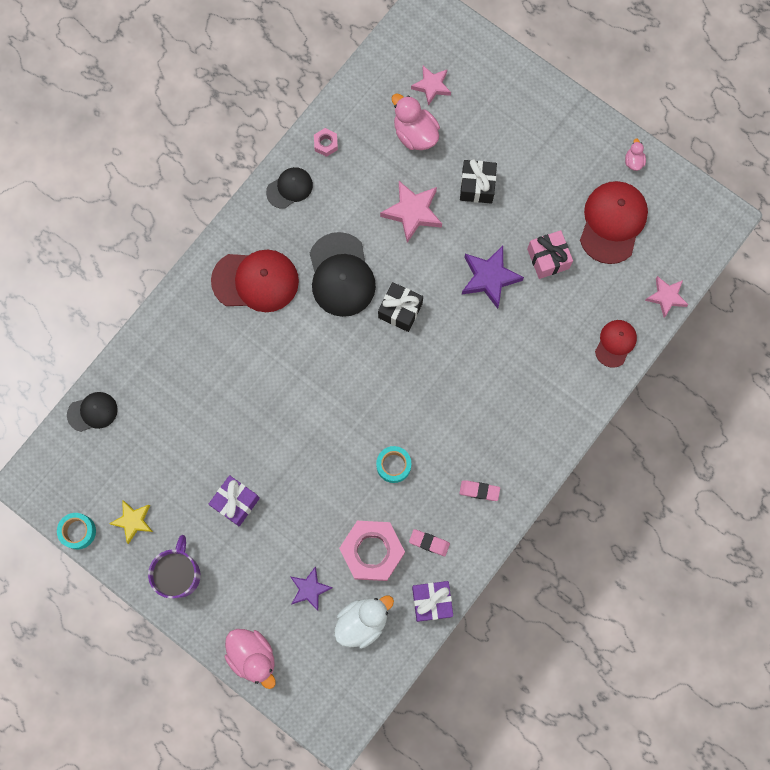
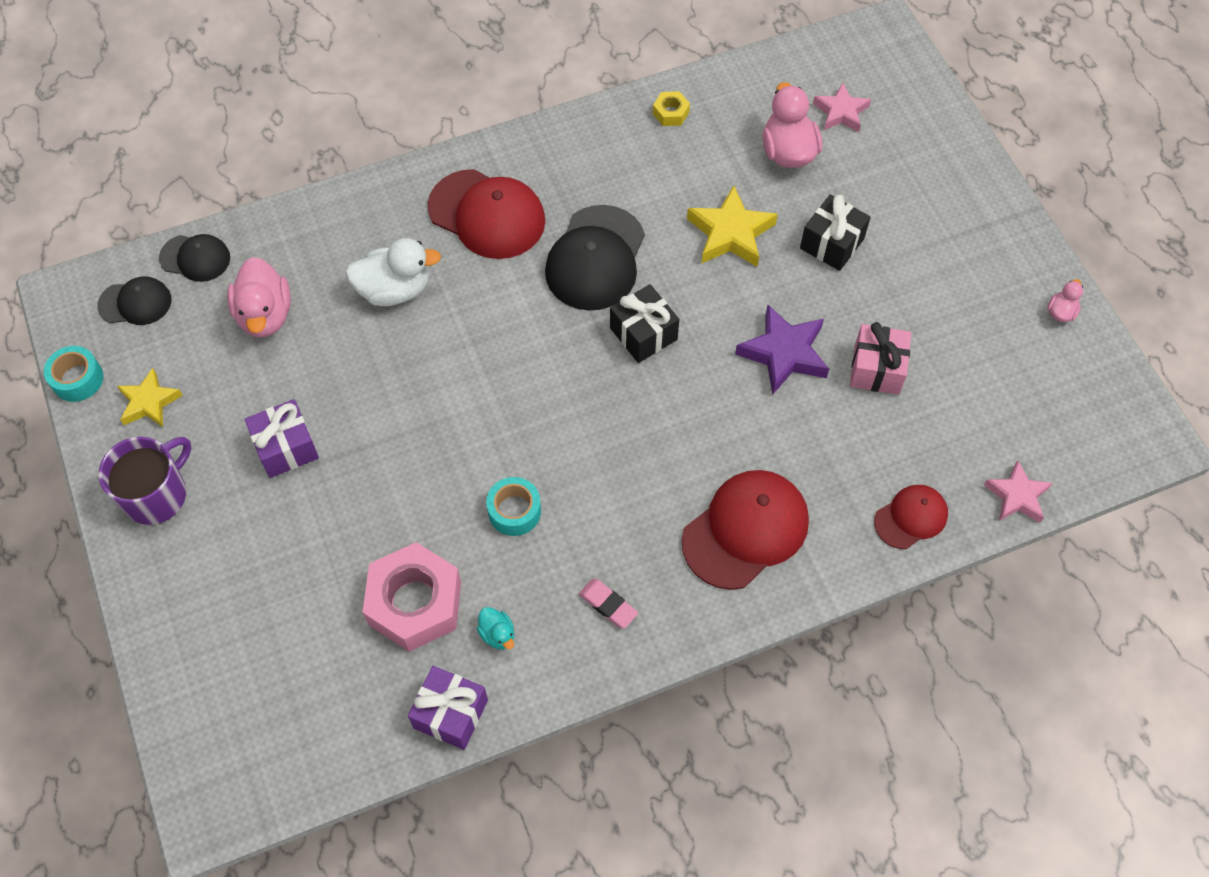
camera: 30 degrees right, 15 degrees down
pink duck [225,629,276,689] -> pink duck moved to [227,257,291,337]
black cap [266,167,313,209] -> black cap moved to [97,276,172,325]
purple star [291,566,333,611] -> none
pink nut [314,128,338,157] -> yellow nut [653,91,690,126]
white duck [334,596,394,649] -> white duck moved to [345,238,441,306]
pink star [380,181,442,243] -> yellow star [687,185,778,267]
pink eraser [409,529,450,556] -> turquoise duck [477,607,514,649]
red cap [580,181,648,264] -> red cap moved to [682,470,809,590]

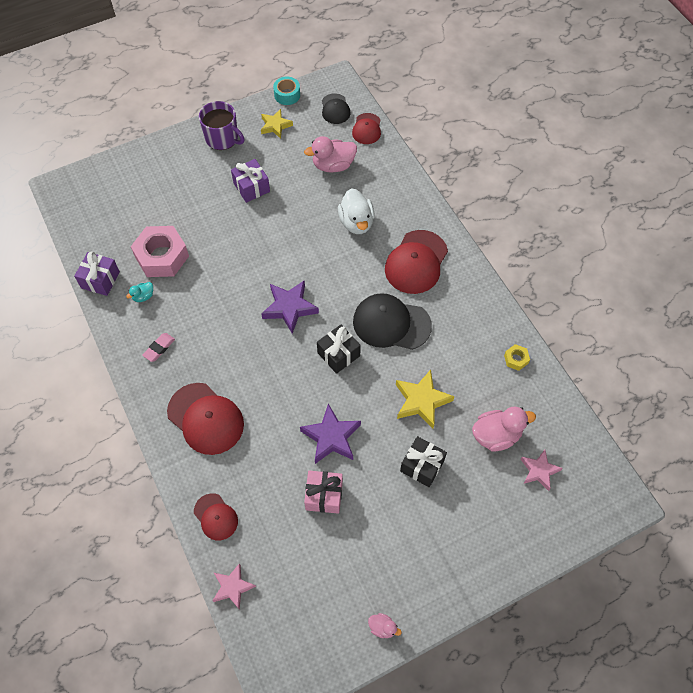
camera: 85 degrees right, 0 degrees up
black cap [159,234,230,282] -> red cap [352,113,381,144]
turquoise tape [486,477,541,536] -> none
none -> purple star [261,280,319,334]

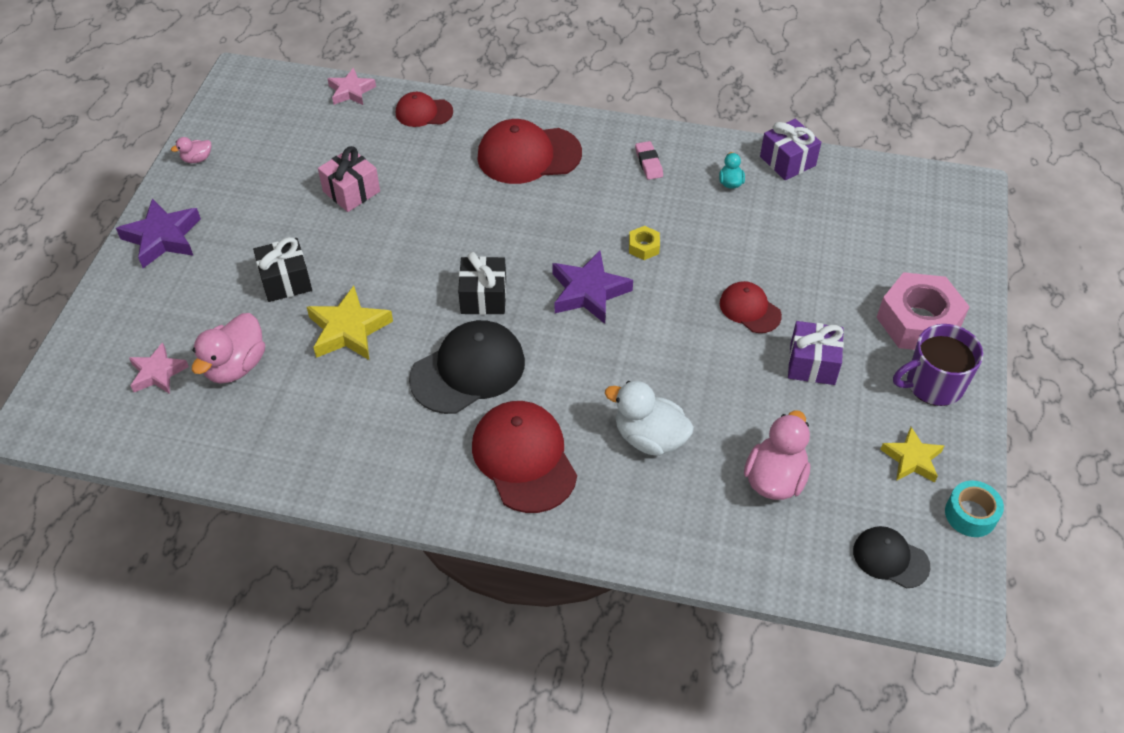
camera: 130 degrees right, 10 degrees down
pink nut [131,226,189,277] -> pink nut moved to [876,272,970,350]
purple star [300,404,361,464] -> purple star moved to [116,199,201,268]
red cap [352,113,381,144] -> red cap moved to [720,281,782,333]
yellow nut [504,344,530,371] -> yellow nut moved to [629,226,660,260]

